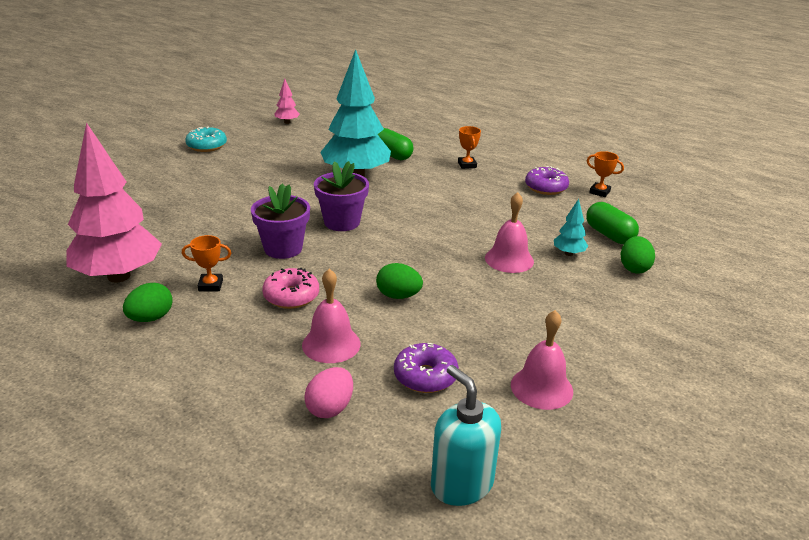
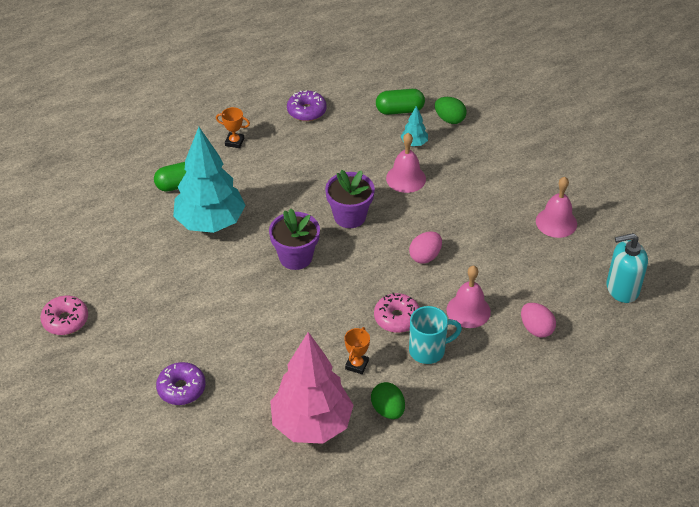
camera: 65 degrees left, 15 degrees up
turquoise donut [185,127,227,152] -> pink donut [40,296,88,335]
purple flower pot [251,183,310,259] -> purple flower pot moved to [325,170,375,228]
pink tree [274,79,300,124] -> none
green egg [376,263,423,299] -> pink egg [409,231,442,264]
purple donut [394,343,459,393] -> purple donut moved to [156,362,206,405]
orange trophy [587,151,624,197] -> none
none -> turquoise mug [409,306,462,364]

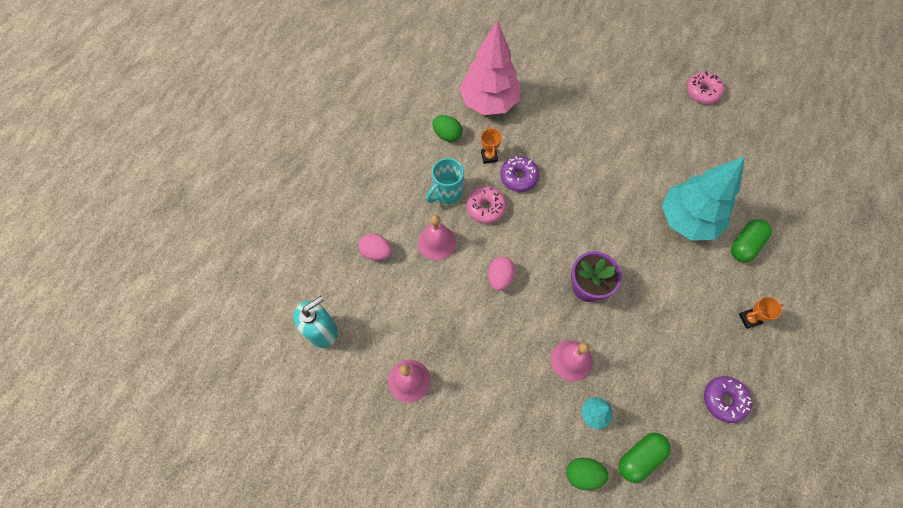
camera: 150 degrees right, 20 degrees up
purple donut [156,362,206,405] -> purple donut moved to [500,156,539,192]
purple flower pot [269,208,320,270] -> none

